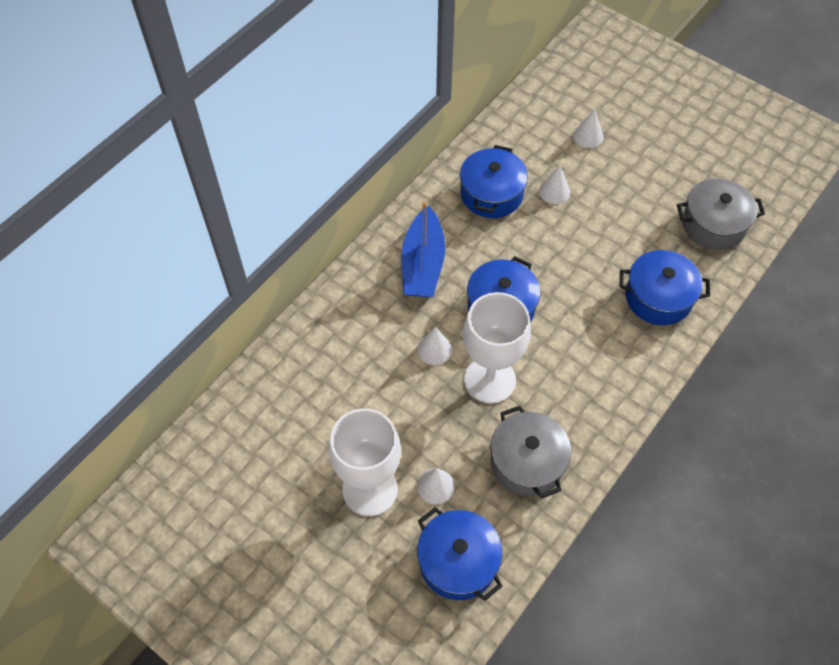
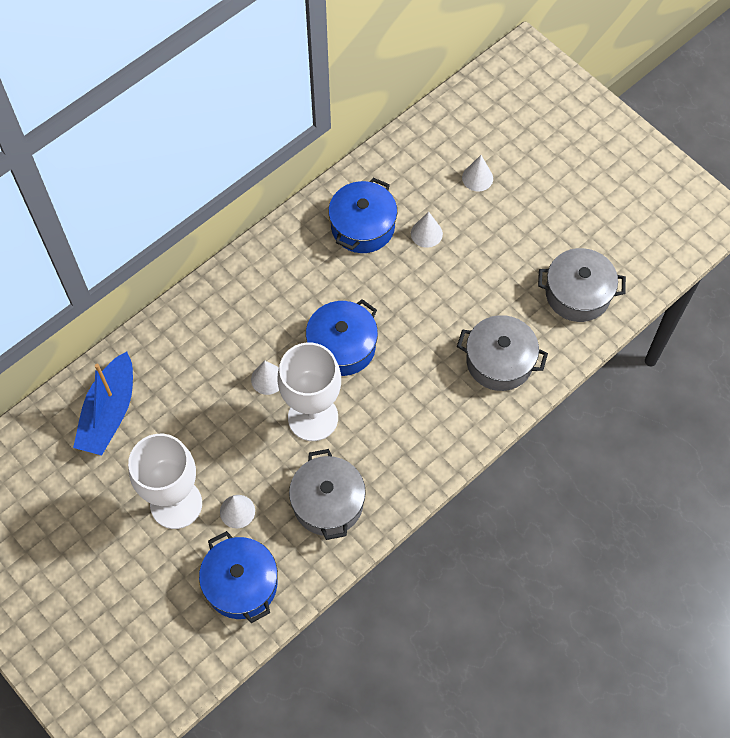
camera: 10 degrees right, 5 degrees up
blue boat [401,201,445,297] -> blue boat moved to [73,351,133,455]
blue pot [620,250,710,325] -> grey pot [457,315,548,391]

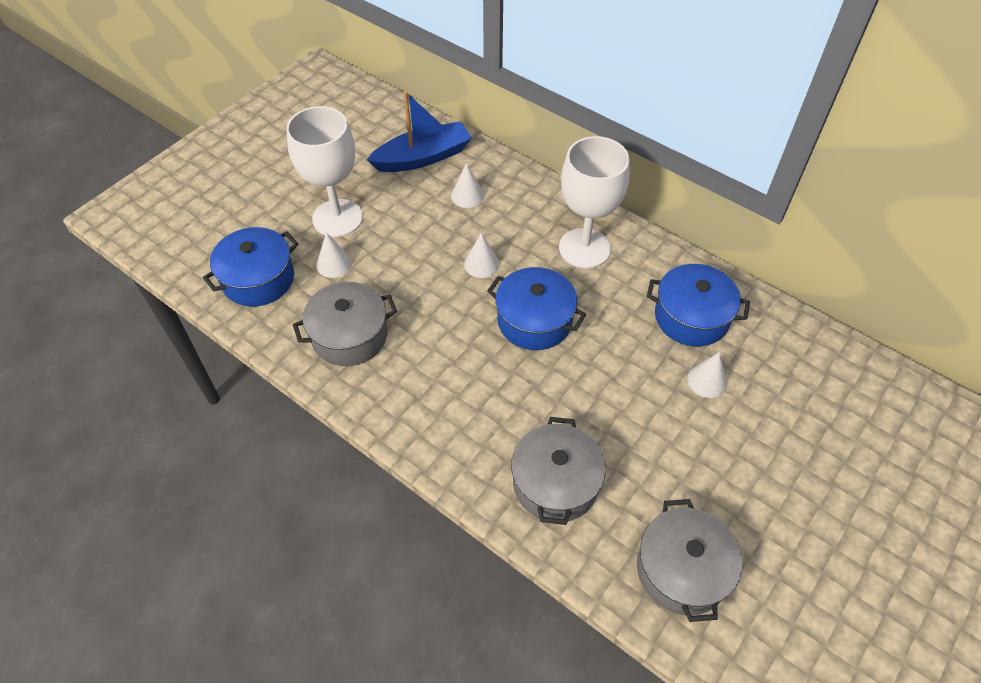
camera: 80 degrees right, 10 degrees down
blue boat [73,351,133,455] -> blue boat turned 150 degrees clockwise [367,91,472,172]
white goblet [277,342,341,441] -> white goblet moved to [559,136,630,268]
white cone [462,155,493,191] -> white cone moved to [451,163,484,208]

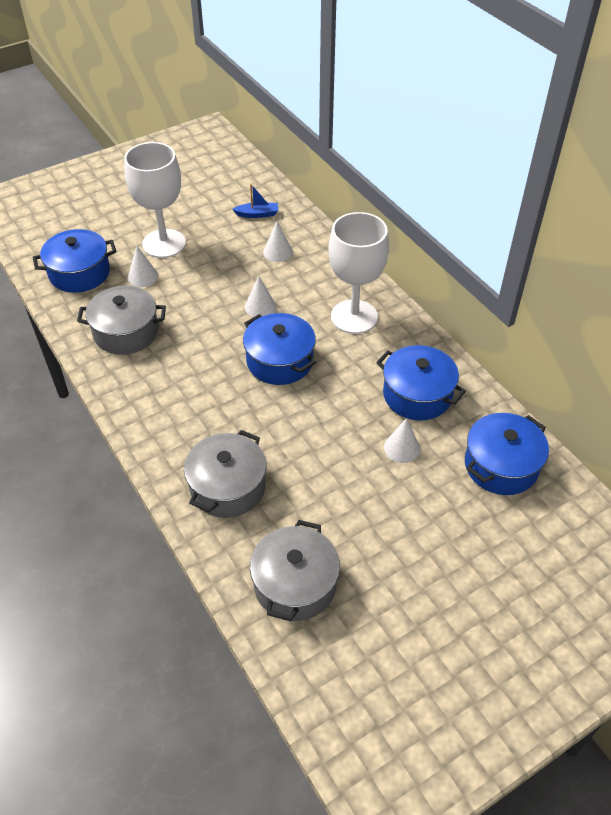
camera: 20 degrees right, 5 degrees down
blue boat [367,91,472,172] -> blue boat [232,184,278,218], size x0.49
none -> blue pot [465,413,549,495]

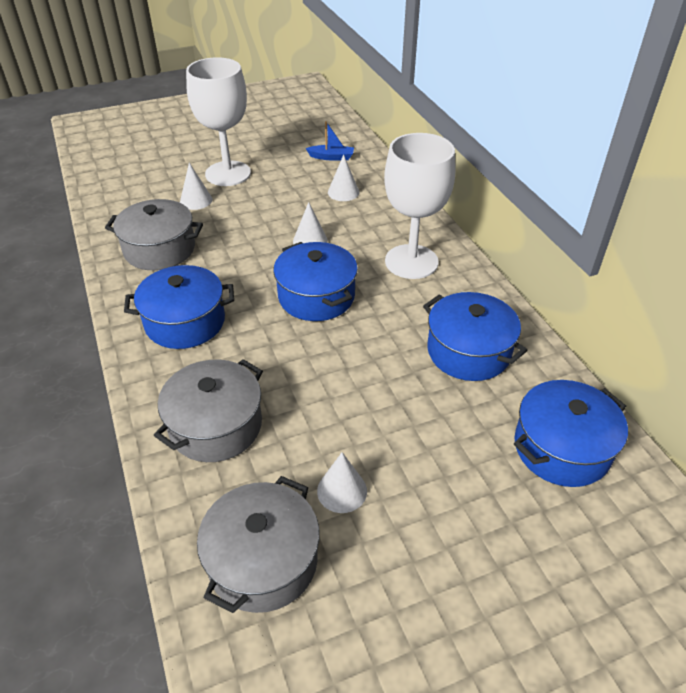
camera: 10 degrees right, 5 degrees down
blue pot [33,229,116,293] -> blue pot moved to [124,265,234,349]
white cone [384,418,420,463] -> white cone moved to [317,452,367,513]

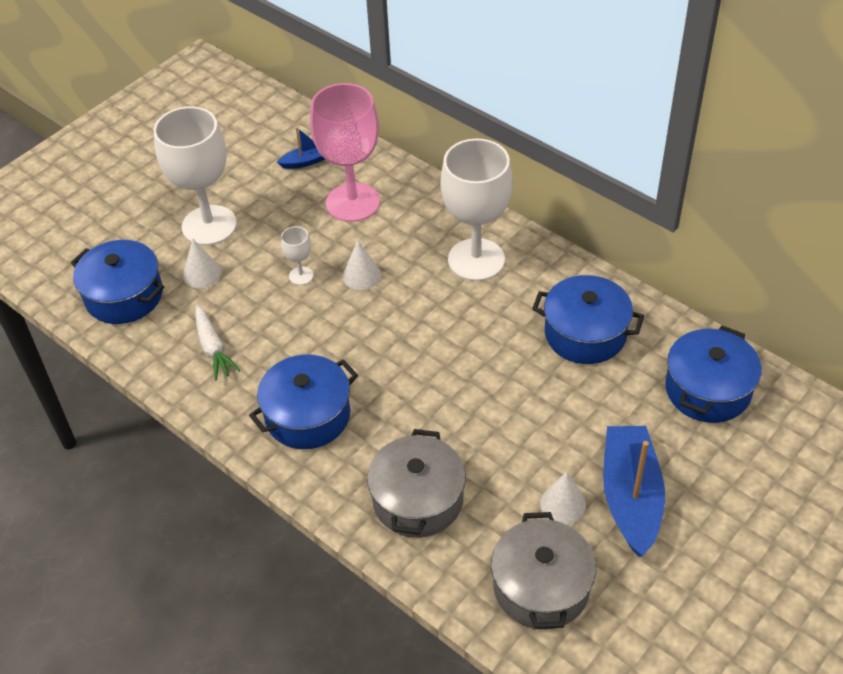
camera: 25 degrees left, 5 degrees up
grey pot [105,199,203,270] -> white carrot [195,305,240,380]
blue pot [273,242,358,321] -> blue pot moved to [71,240,164,324]
white cone [328,155,359,201] -> pink goblet [310,83,380,222]
none -> white goblet [281,226,314,285]
none -> blue boat [603,426,665,556]

